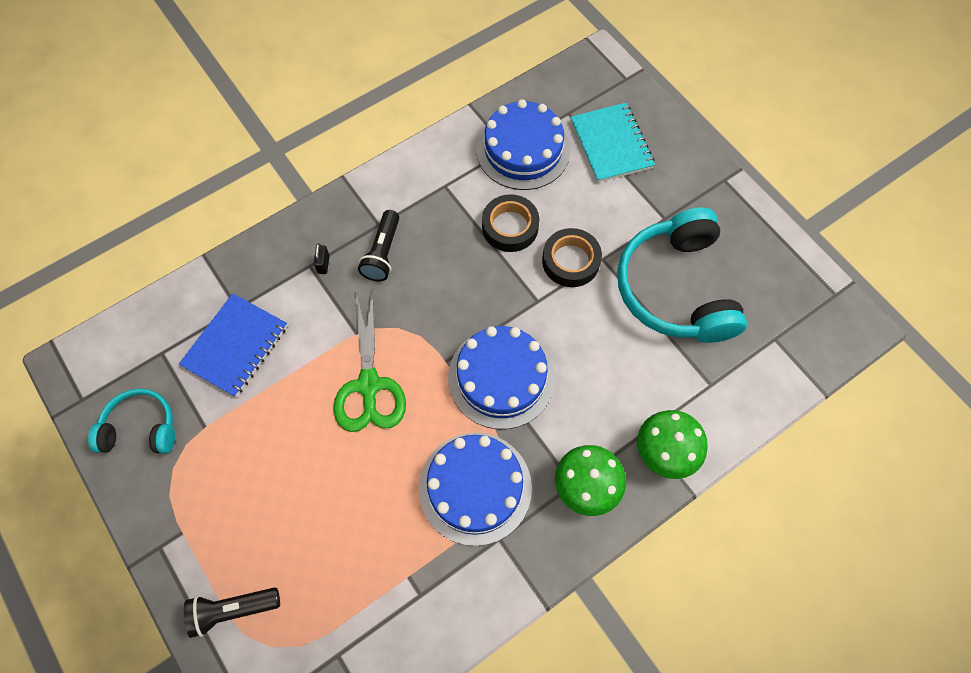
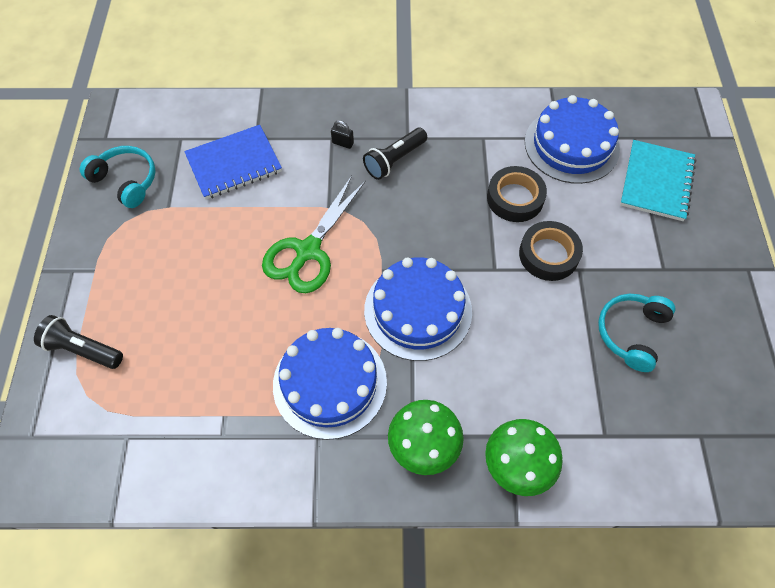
camera: 35 degrees right, 5 degrees down
black padlock [314,243,330,274] -> black padlock turned 75 degrees clockwise [331,120,354,149]
turquoise headphones [617,207,747,343] -> turquoise headphones [598,294,675,372], size x0.54

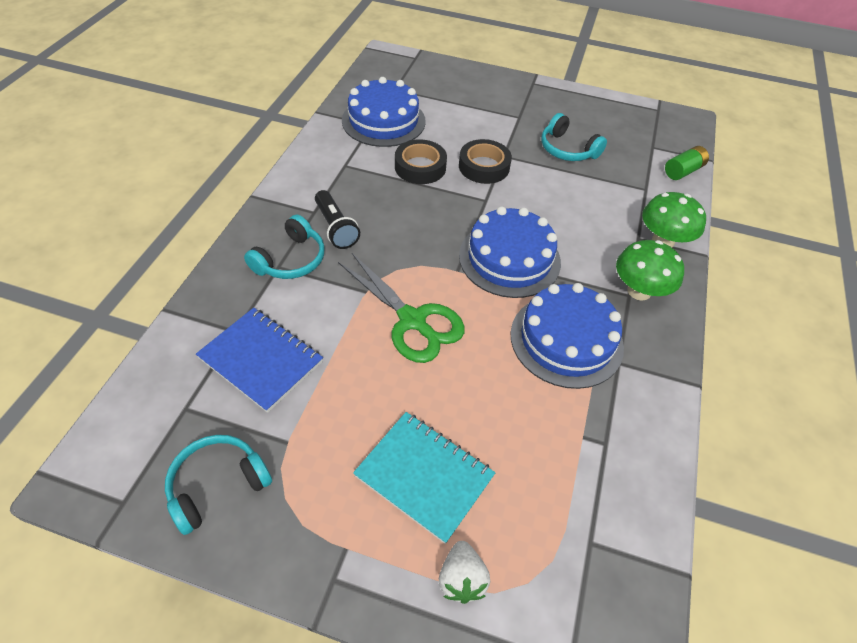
camera: 75 degrees left, 10 degrees down
black flashlight [34,315,123,369] -> white strawberry [439,541,490,604]
blue notebook [184,125,282,199] -> blue notebook turned 45 degrees counterclockwise [196,308,323,413]
black padlock [331,120,354,149] -> turquoise headphones [244,215,325,279]
turquoise notebook [620,140,696,221] -> turquoise notebook moved to [353,412,496,544]
none -> green battery [665,146,709,180]

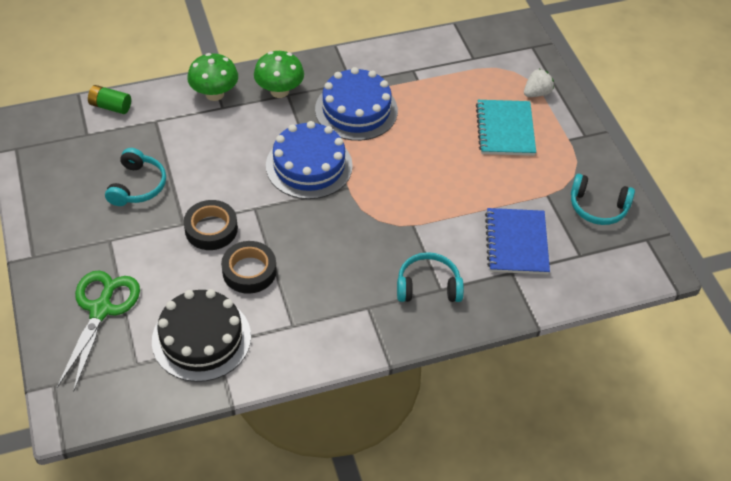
camera: 125 degrees left, 0 degrees up
black flashlight [315,190,360,249] -> none
green scissors [338,253,465,363] -> green scissors moved to [57,270,140,392]
blue cake [342,77,426,147] -> black cake [152,289,251,382]

